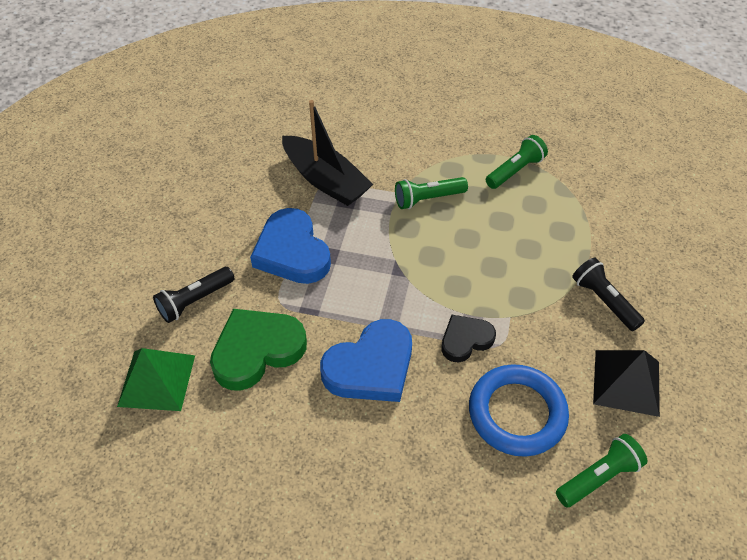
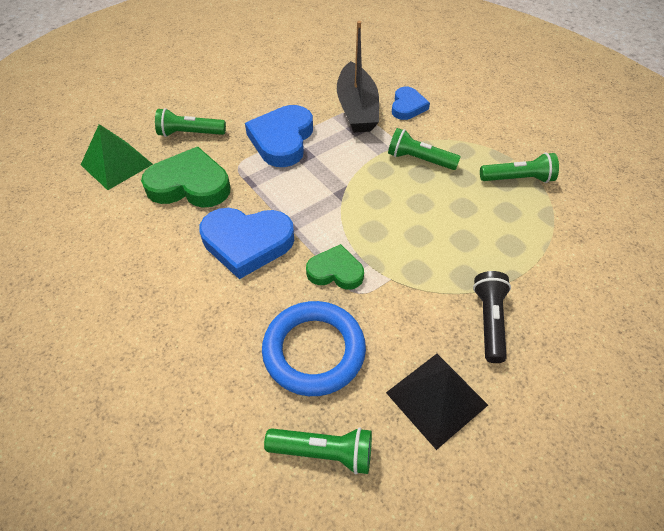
camera: 40 degrees right, 0 degrees up
black flashlight [153,267,235,323] -> green flashlight [155,108,226,137]
black heart [441,315,496,362] -> green heart [306,244,364,290]
none -> blue heart [392,87,430,120]

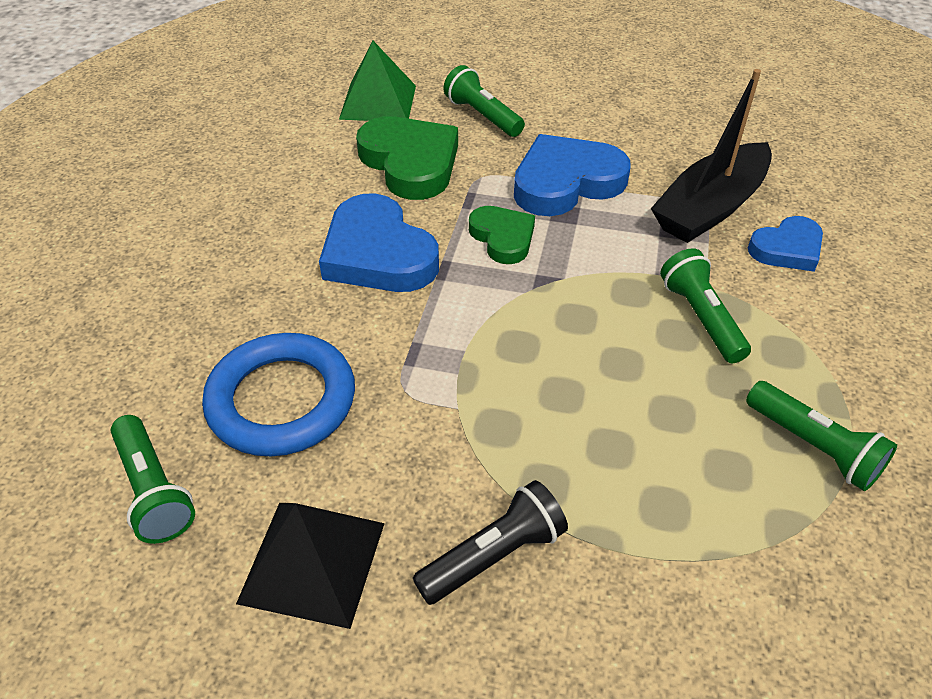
camera: 50 degrees right, 5 degrees down
green heart [306,244,364,290] -> green heart moved to [469,206,535,264]

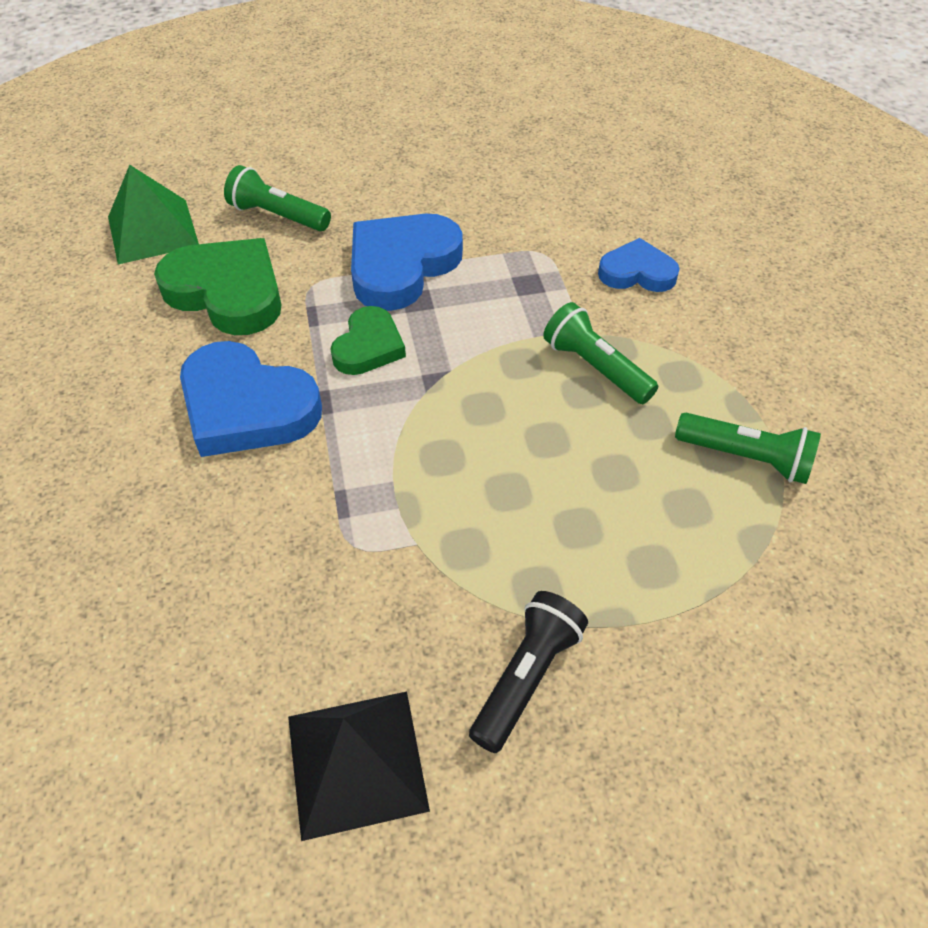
camera: 25 degrees left, 5 degrees up
green flashlight [111,415,195,544] -> none
blue ring [202,333,355,456] -> none
green heart [469,206,535,264] -> green heart turned 75 degrees clockwise [330,306,406,375]
black boat [651,69,772,243] -> none
blue heart [748,216,823,272] -> blue heart turned 120 degrees counterclockwise [598,238,680,292]

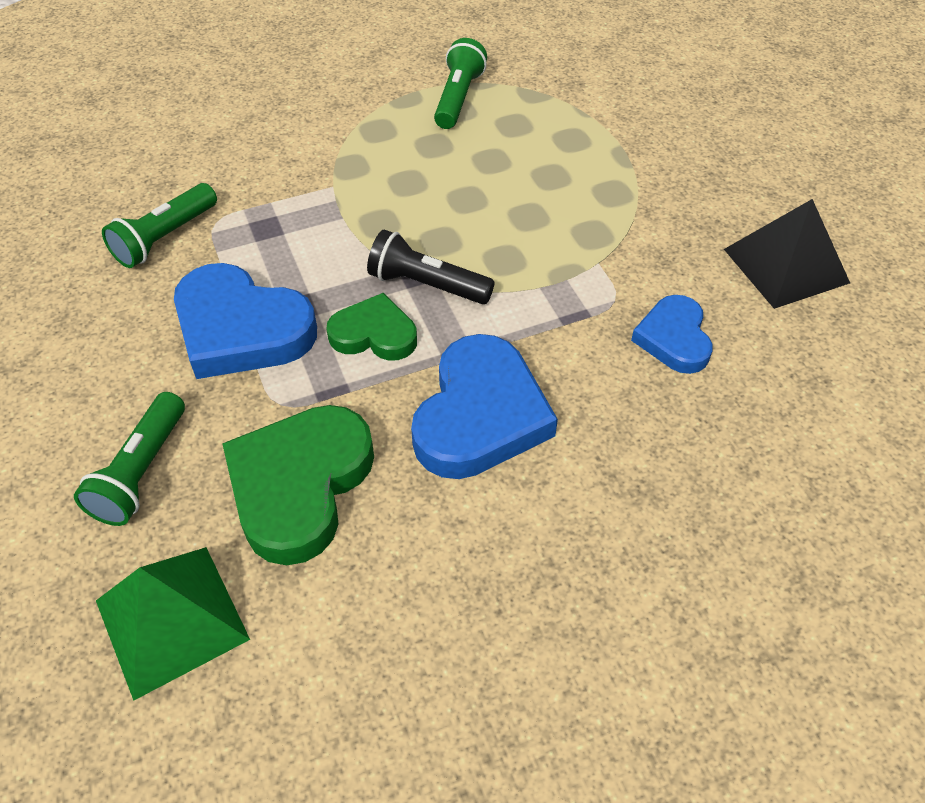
camera: 100 degrees left, 0 degrees up
black flashlight [469,591,588,753] -> black flashlight moved to [367,229,495,304]
green flashlight [543,302,658,404] -> green flashlight moved to [102,183,217,268]
blue heart [598,238,680,292] -> blue heart moved to [631,295,713,374]

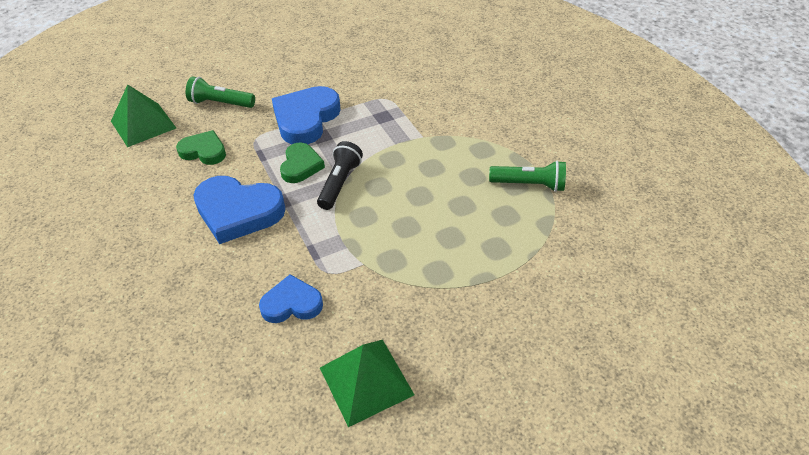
camera: 85 degrees right, 5 degrees down
green flashlight [102,183,217,268] -> none
green heart [222,405,374,565] -> green heart [176,130,226,165], size x0.59
black pyramid [724,199,850,309] -> green pyramid [320,340,414,427]

